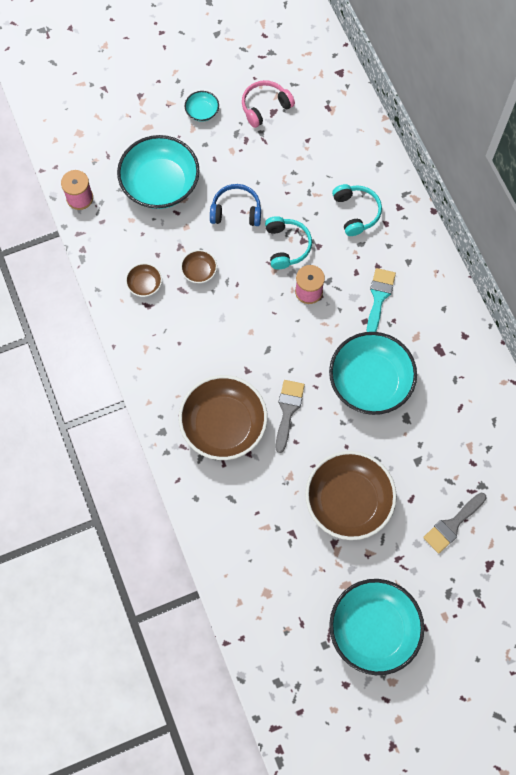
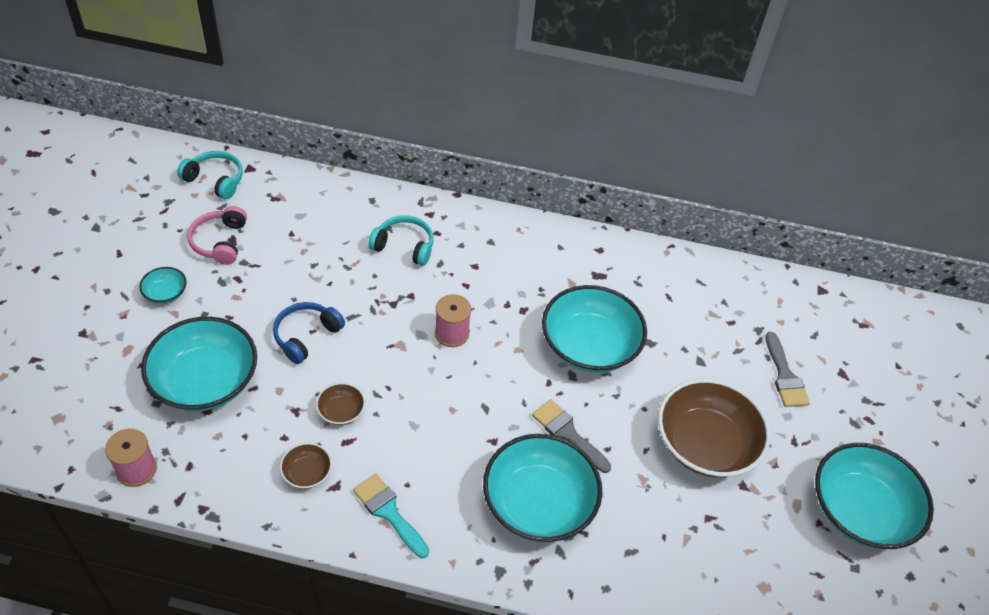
camera: 60 degrees left, 20 degrees down
brown bowl [179,375,267,460] -> turquoise bowl [483,434,603,542]
turquoise headphones [265,216,312,269] -> turquoise headphones moved to [177,151,243,199]
turquoise brush [367,268,396,332] -> turquoise brush moved to [353,474,429,558]

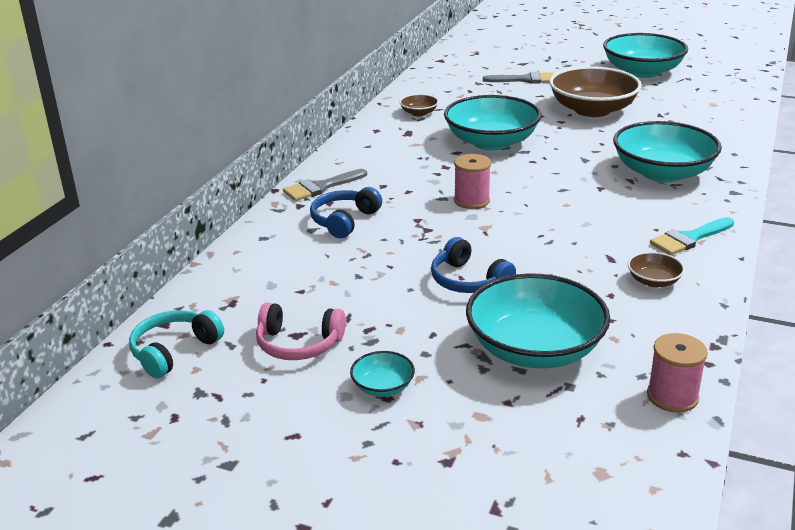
camera: 75 degrees left, 20 degrees down
brown bowl [316,383,365,425] -> brown bowl moved to [400,94,439,116]
turquoise headphones [368,215,434,266] -> blue headphones [310,187,382,238]
grey brush [532,399,611,473] -> grey brush moved to [283,169,367,201]

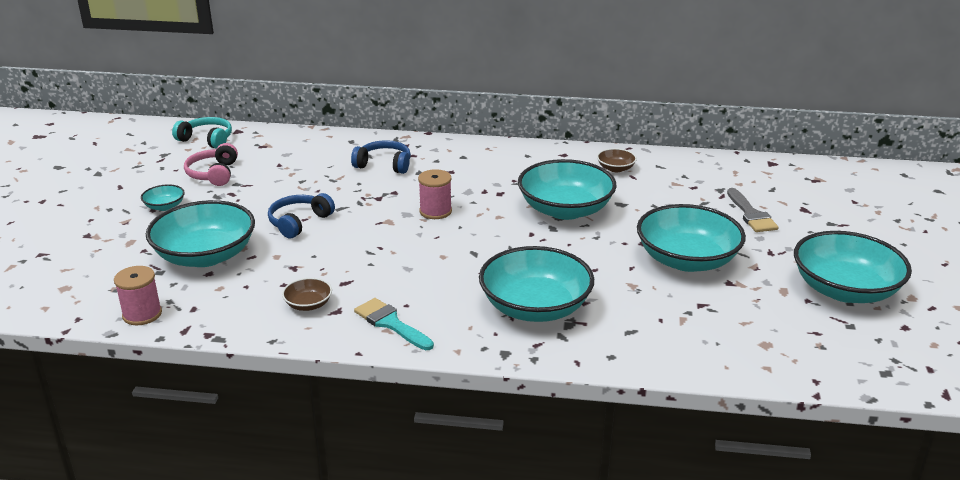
camera: 75 degrees right, 0 degrees up
grey brush [283,169,367,201] -> none
brown bowl [549,66,642,117] -> turquoise bowl [637,204,746,272]

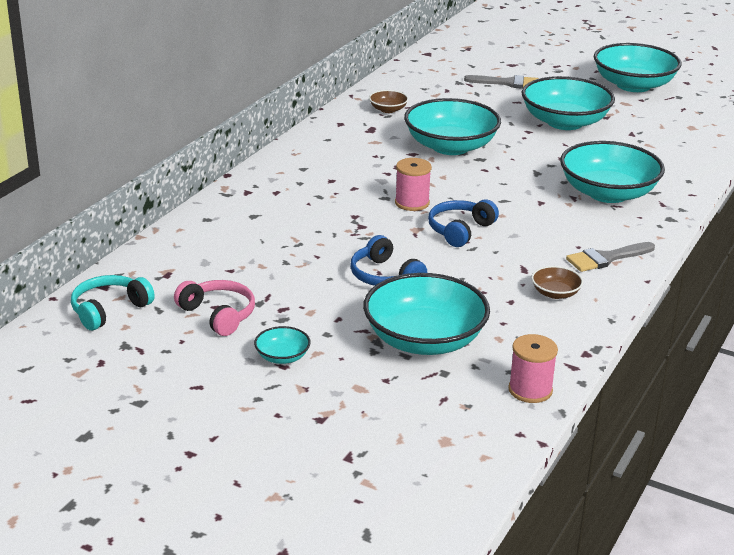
camera: 70 degrees left, 0 degrees up
pink headphones [184,143,238,186] -> pink headphones turned 150 degrees counterclockwise [174,280,255,336]
blue headphones [351,140,411,174] -> blue headphones moved to [428,199,499,247]
turquoise brush [354,298,434,350] -> grey brush [566,242,655,272]

